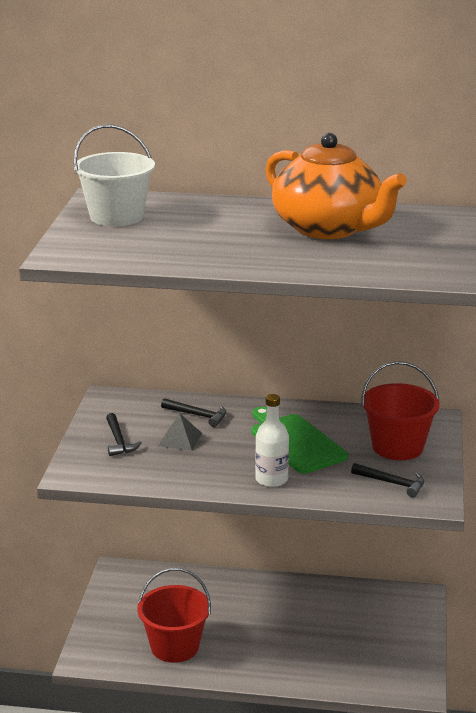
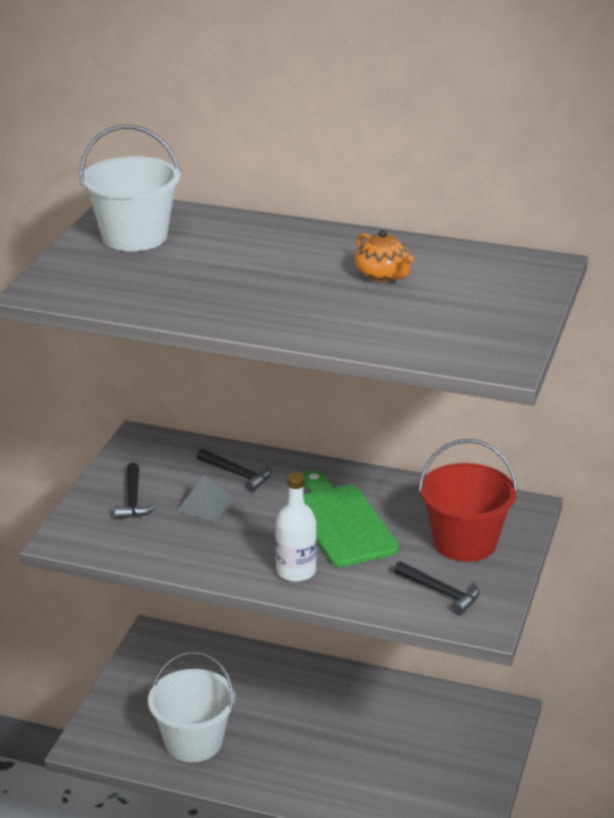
camera: 10 degrees right, 5 degrees up
red bucket [137,568,211,663] -> white bucket [148,651,235,762]
orange teapot [265,133,407,239] -> orange teapot [354,230,414,282], size x0.40

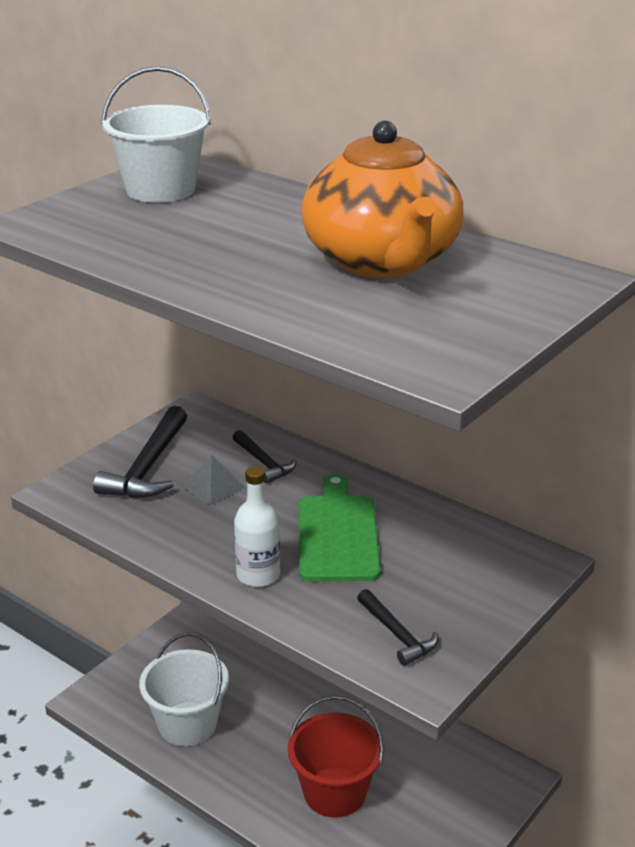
camera: 20 degrees right, 0 degrees up
black hammer [115,463,157,519] -> black hammer [93,406,187,498], size x1.71
orange teapot [354,230,414,282] -> orange teapot [301,121,463,278], size x2.47
red bucket [419,439,518,562] -> red bucket moved to [288,696,384,818]

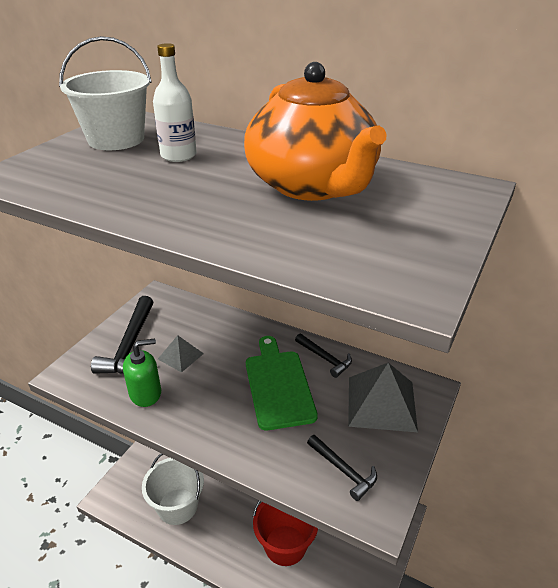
camera: 10 degrees left, 5 degrees up
black hammer [233,430,296,483] -> black hammer moved to [295,333,352,378]
white bottle [234,466,280,587] -> white bottle moved to [153,43,197,162]
none -> green soap dispenser [123,339,161,407]
none -> grey pyramid [348,363,418,432]

